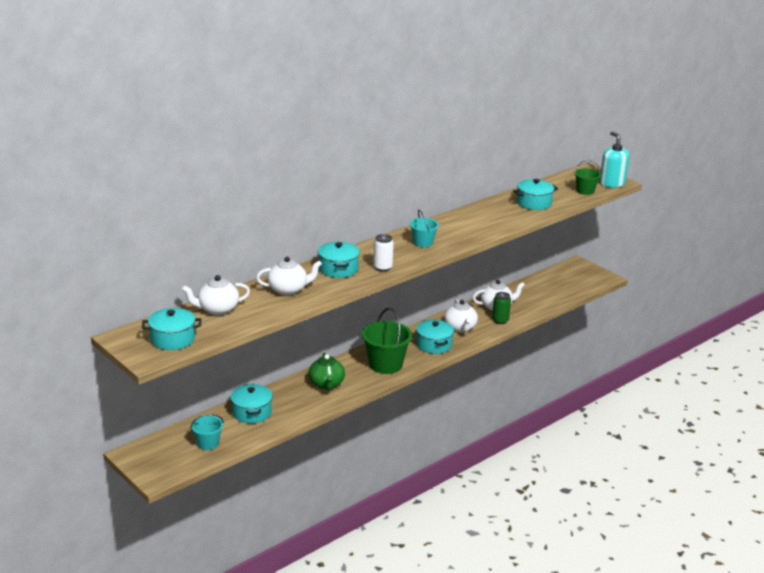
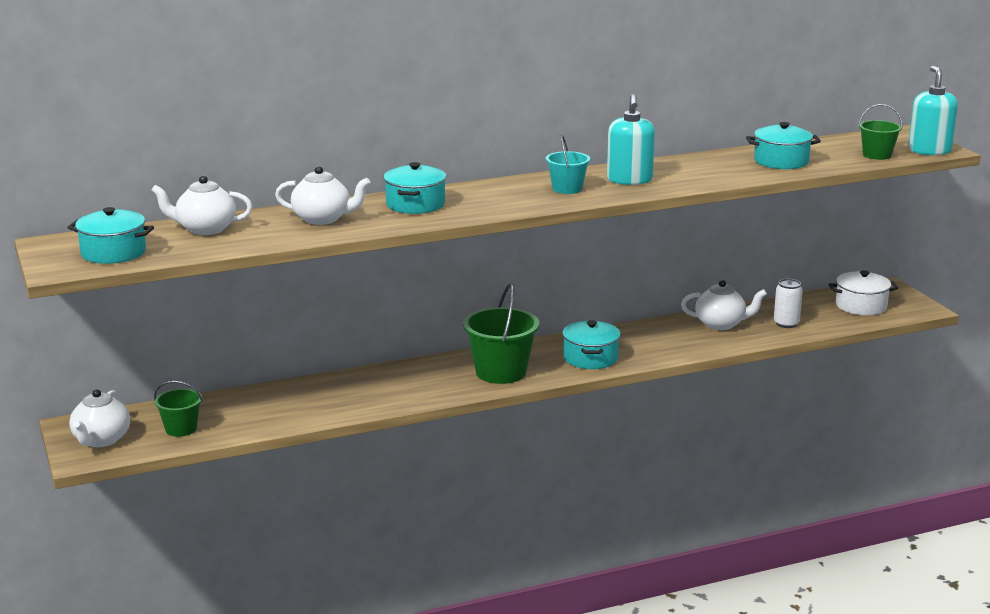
camera: 20 degrees right, 5 degrees down
turquoise bucket [191,414,224,450] -> green bucket [154,381,203,437]
turquoise pot [230,384,273,423] -> none
green teapot [308,353,345,390] -> none
white can [373,234,394,272] -> white can moved to [774,279,803,328]
white teapot [444,299,478,333] -> white teapot moved to [69,389,130,447]
green can [492,292,511,324] -> none
none -> turquoise soap dispenser [607,94,655,185]
none -> white pot [828,270,898,315]

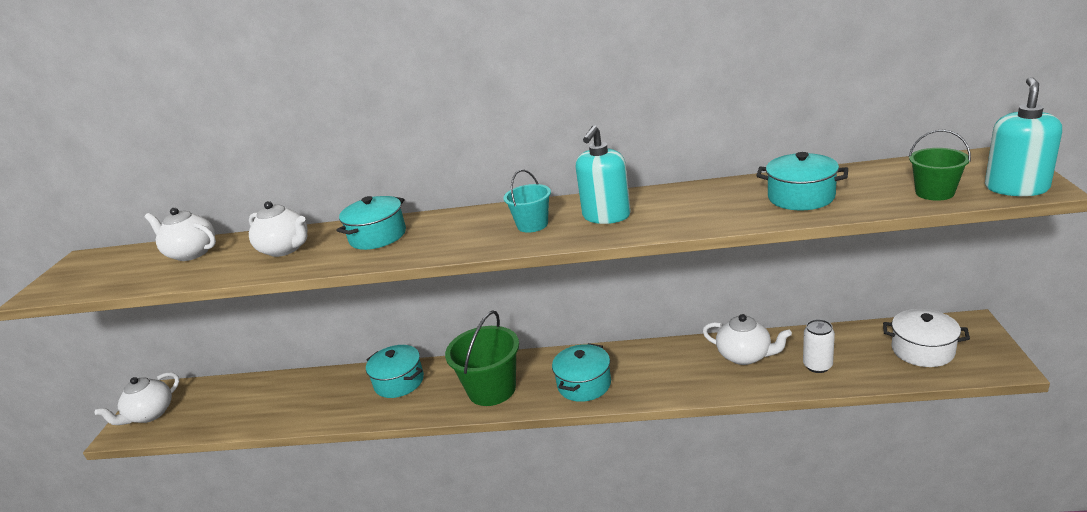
camera: 30 degrees right, 5 degrees up
turquoise pot [67,207,154,264] -> turquoise pot moved to [366,345,424,398]
green bucket [154,381,203,437] -> none

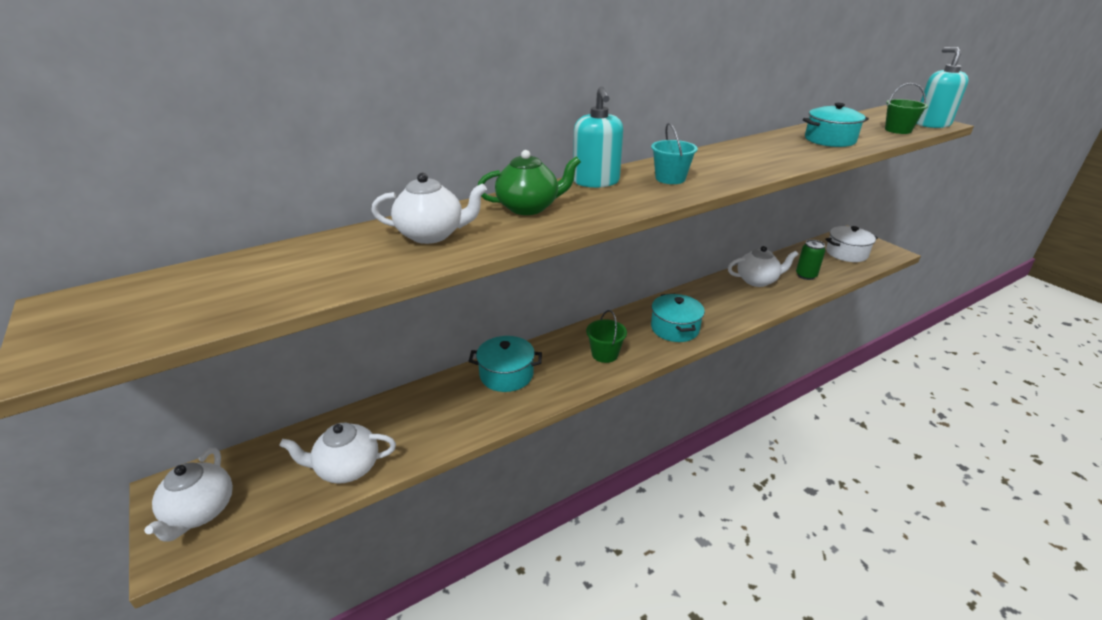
camera: 40 degrees left, 5 degrees up
white teapot [145,208,216,261] -> white teapot moved to [279,423,396,484]
turquoise pot [336,196,406,250] -> green teapot [478,150,581,215]
green bucket [445,310,519,406] -> green bucket [586,310,627,363], size x0.57
turquoise soap dispenser [576,125,631,224] -> turquoise soap dispenser moved to [573,86,623,188]
white can [803,319,835,373] -> green can [796,240,825,280]

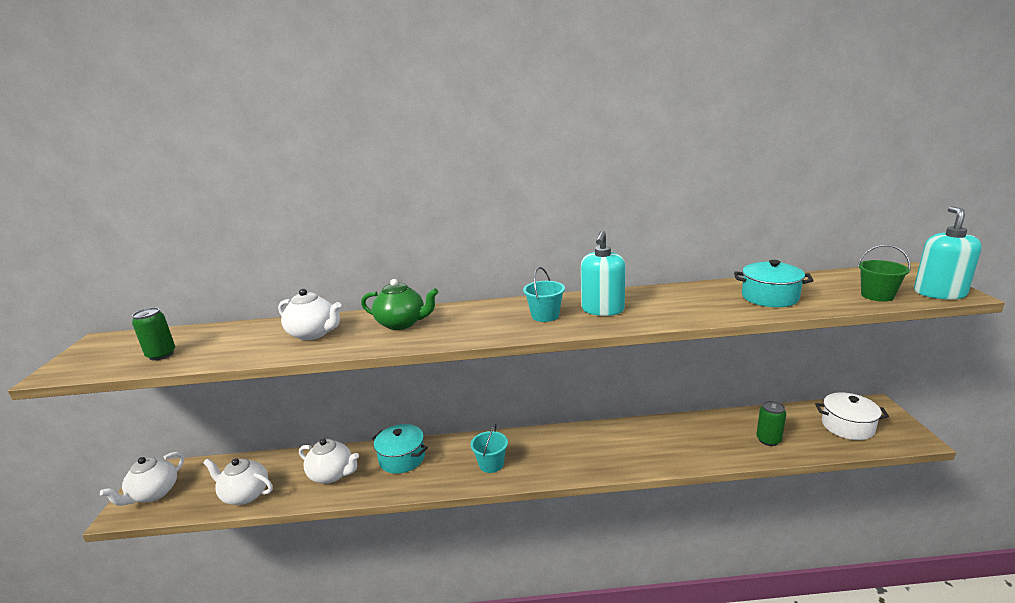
camera: 30 degrees right, 10 degrees down
turquoise soap dispenser [573,86,623,188] -> turquoise soap dispenser moved to [581,230,626,316]
green bucket [586,310,627,363] -> turquoise bucket [471,424,508,473]
turquoise pot [651,294,705,342] -> none
white teapot [728,246,799,287] -> white teapot moved to [299,438,359,483]
none -> green can [132,307,175,361]

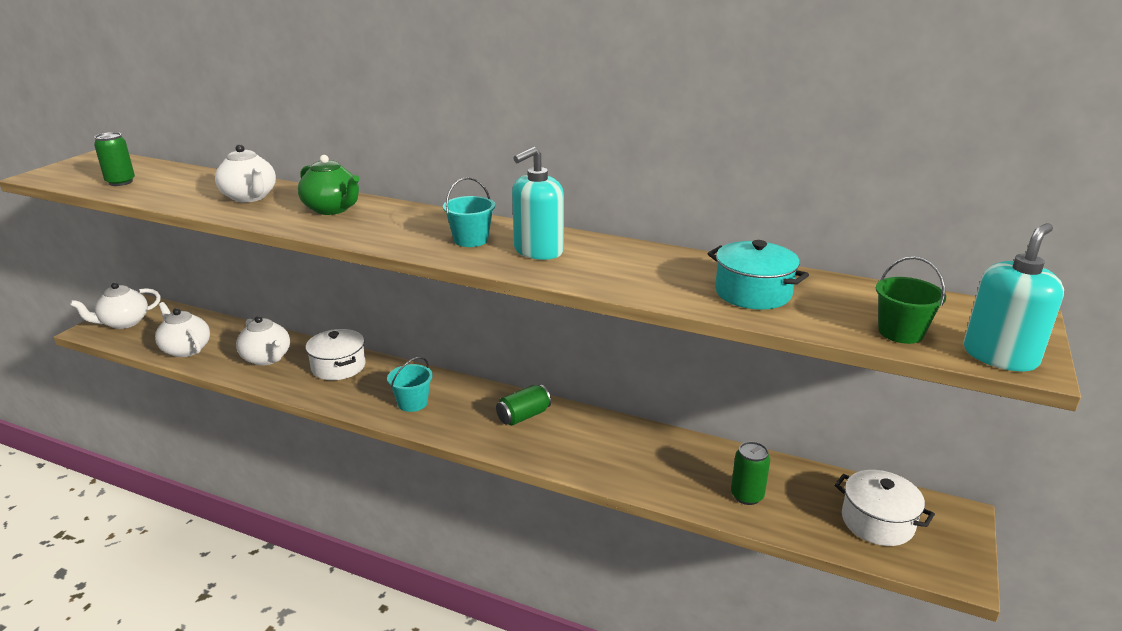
camera: 25 degrees right, 5 degrees up
turquoise pot [372,424,428,474] -> white pot [306,329,366,380]
none -> green can [496,384,551,426]

